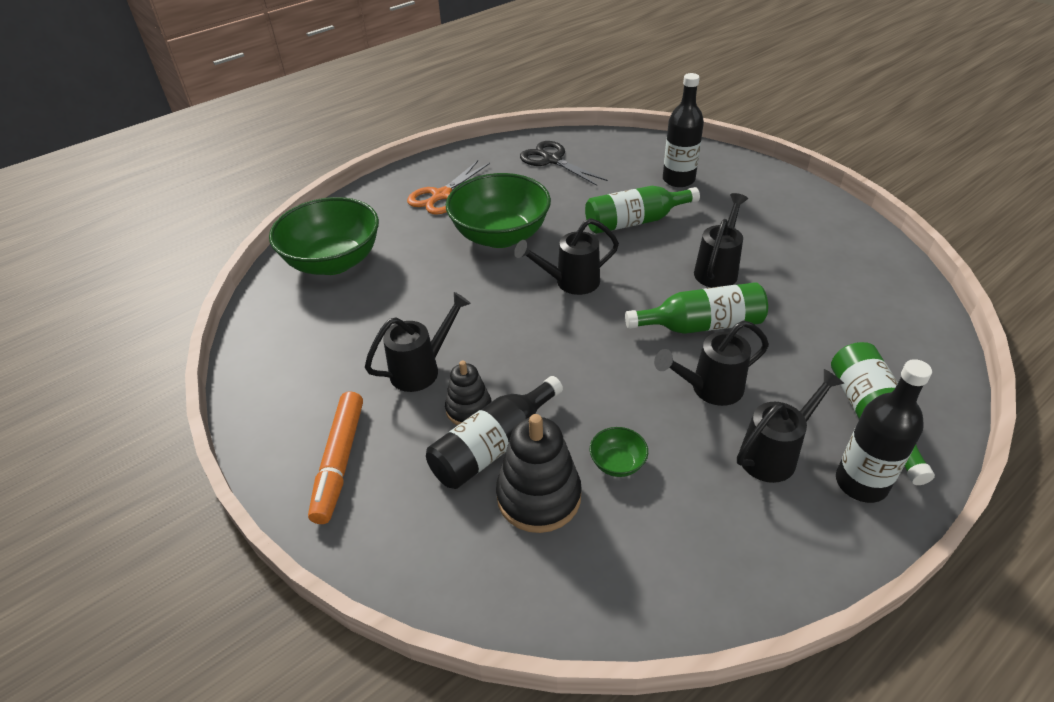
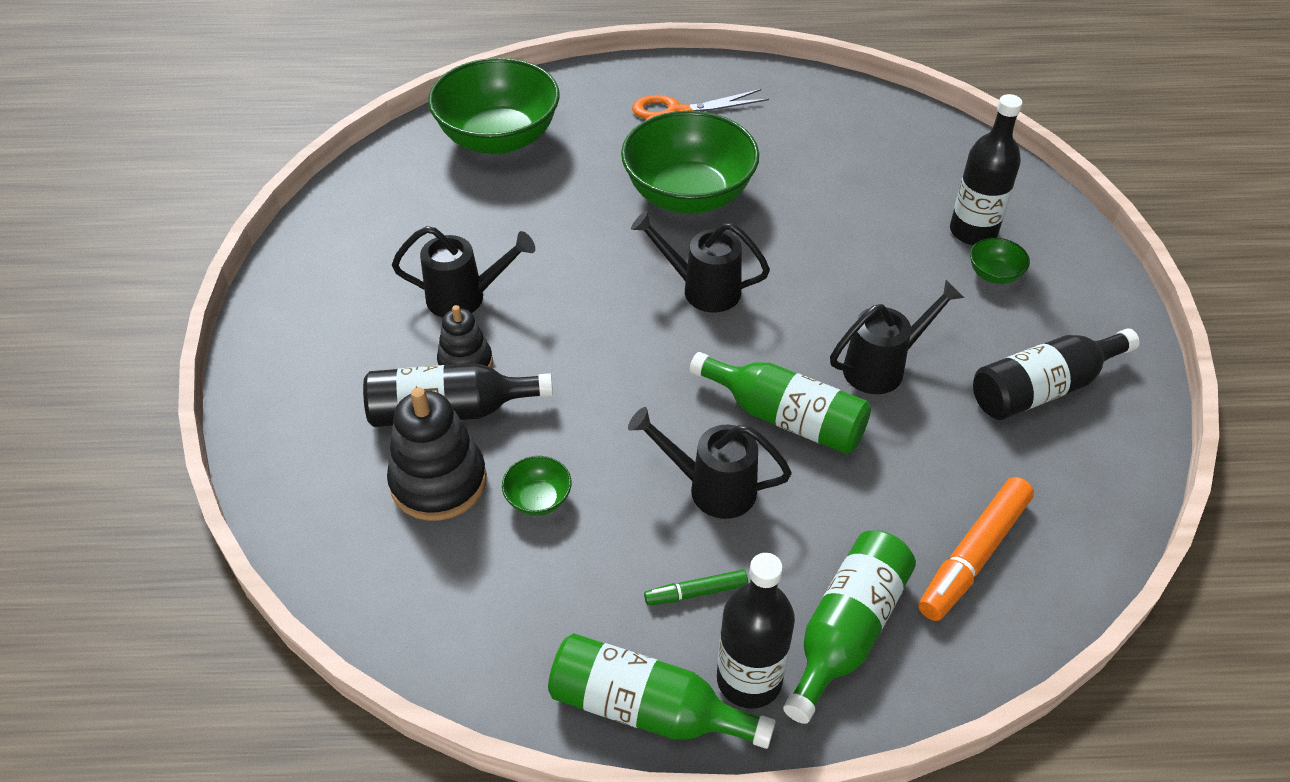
camera: 35 degrees right, 5 degrees up
orange marker [308,391,363,524] -> orange marker moved to [918,477,1034,621]
black scissors [520,141,608,186] -> none
green bottle [585,186,700,234] -> green bottle moved to [548,633,776,749]
black watering can [737,369,844,483] -> green marker [644,570,748,606]
none -> green bowl [970,238,1030,284]
none -> black bottle [973,328,1140,420]

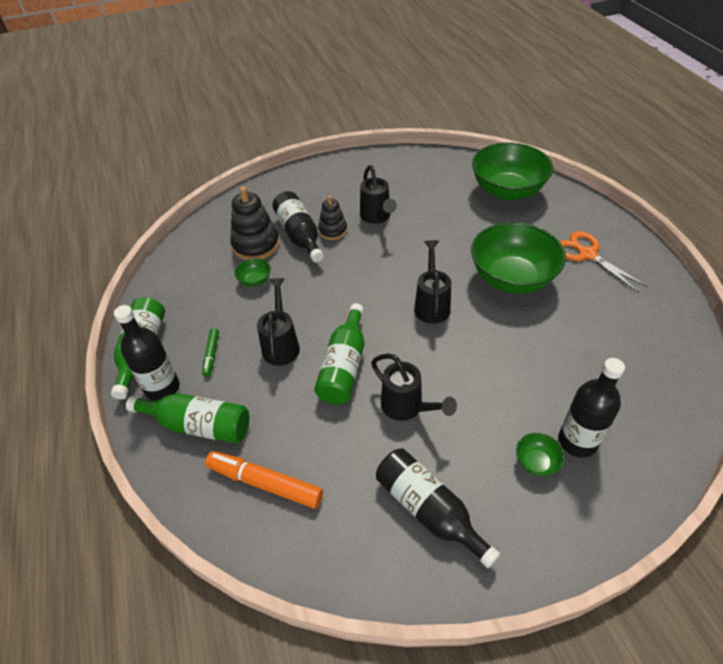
camera: 75 degrees right, 0 degrees up
green marker [644,570,748,606] -> green marker turned 150 degrees counterclockwise [202,328,219,377]

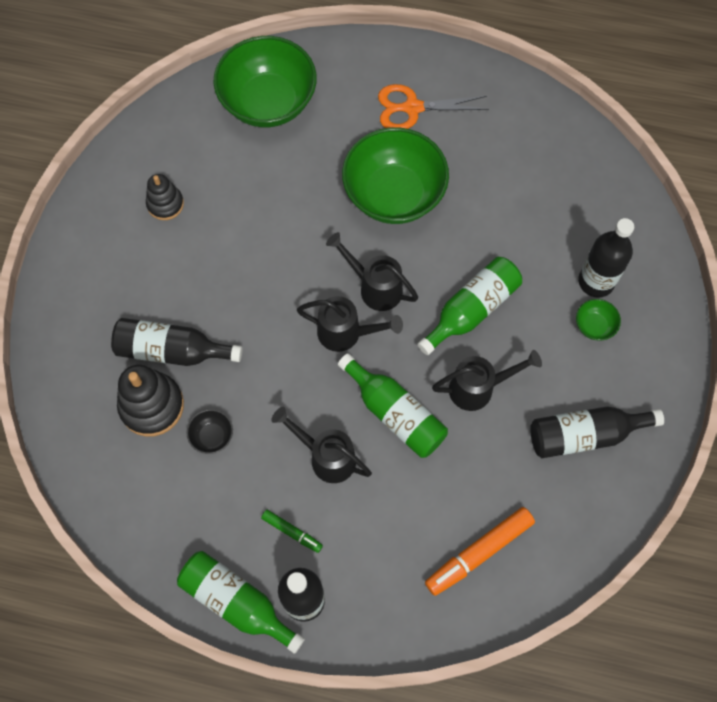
camera: 60 degrees left, 20 degrees up
green bottle [126,393,249,444] -> green bottle moved to [417,257,522,355]
green bowl [235,258,271,287] -> black bowl [187,409,233,454]
black stacking toy [318,196,347,240] -> black stacking toy moved to [146,174,184,220]
black watering can [360,165,397,224] -> black watering can moved to [297,296,403,352]

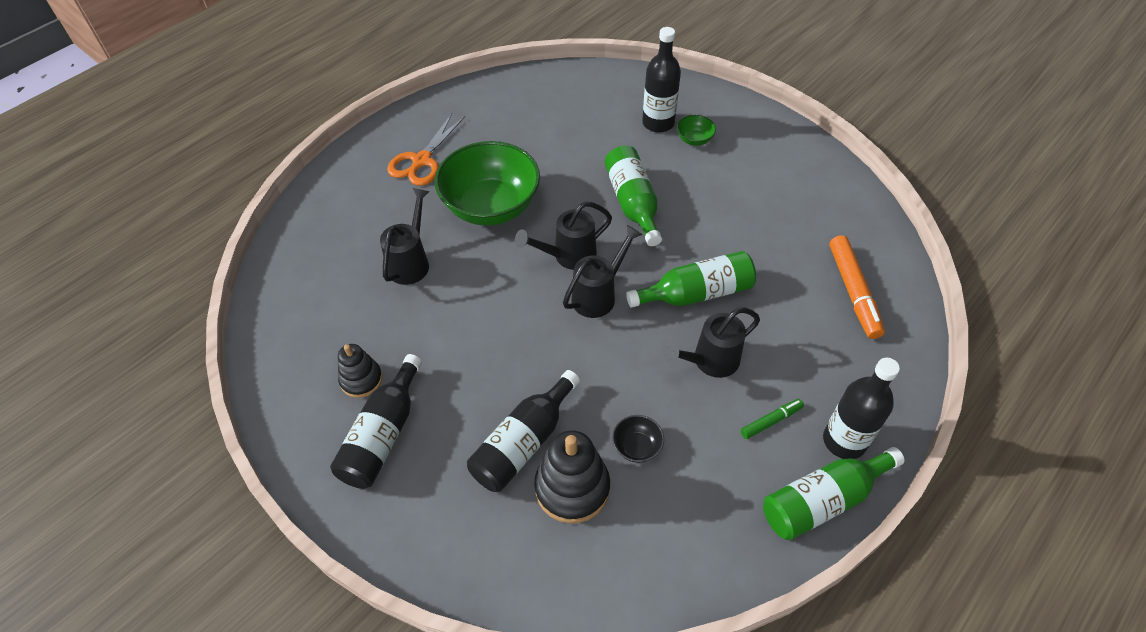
camera: 60 degrees left, 15 degrees down
green bowl [213,36,317,127] -> none
black watering can [432,350,542,411] -> black watering can moved to [380,188,430,285]
black bottle [530,406,664,458] -> black bottle moved to [330,354,422,489]

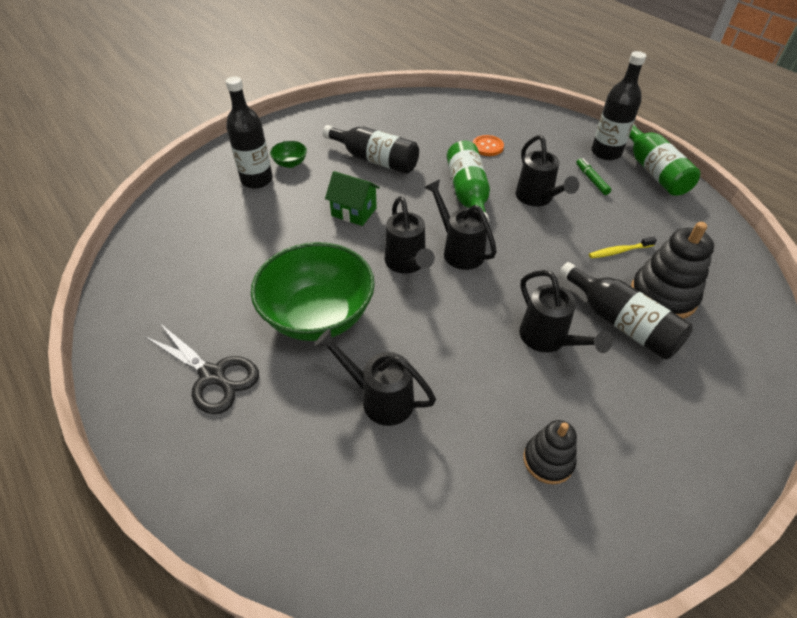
camera: 80 degrees left, 5 degrees down
black bottle [330,354,422,489] -> black bottle moved to [323,125,419,174]
orange scissors [387,113,465,186] -> black scissors [144,323,259,414]
green bottle [604,146,662,246] -> green house [325,171,380,226]
black bowl [612,415,664,463] -> yellow toothbrush [589,236,657,258]
orange marker [829,235,885,339] -> none
none -> orange button [473,135,504,156]
none -> black watering can [519,270,613,353]

